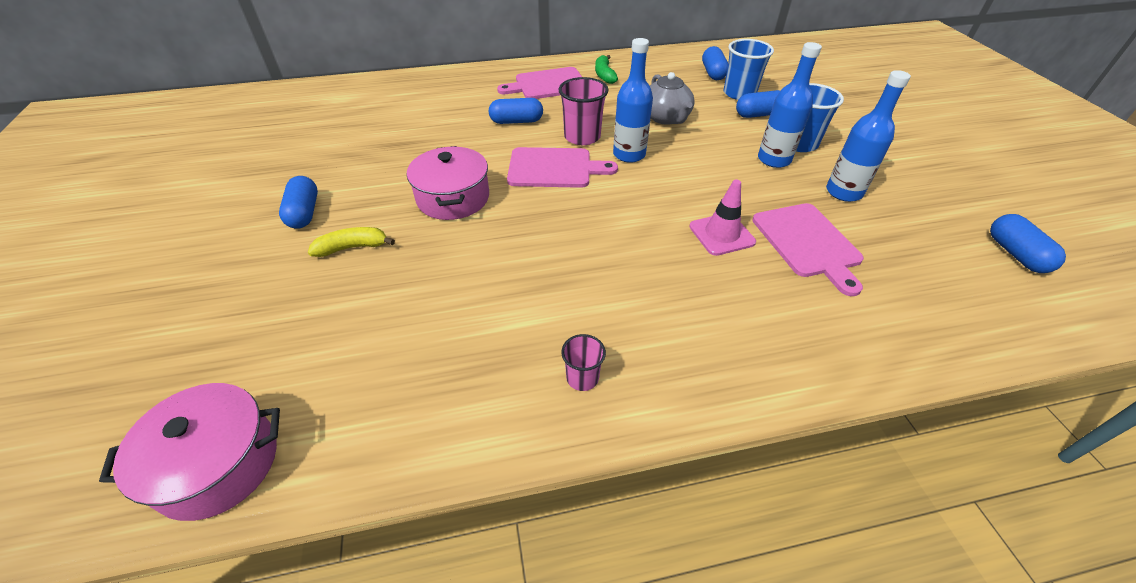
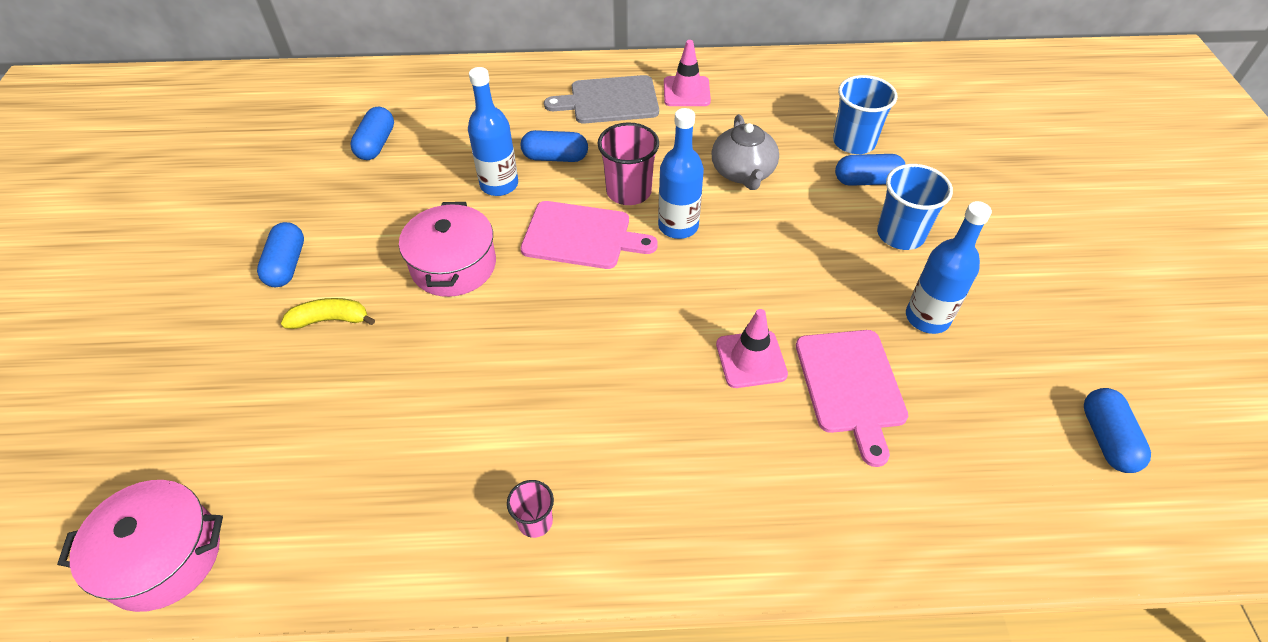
camera: 10 degrees right, 5 degrees up
pink cutting board [497,67,582,99] -> grey cutting board [544,75,659,123]
green banana [595,55,618,84] -> pink traffic cone [664,40,711,106]
blue capsule [702,46,728,80] -> blue capsule moved to [350,107,394,160]
blue bottle [758,42,822,168] -> blue bottle moved to [468,67,518,196]

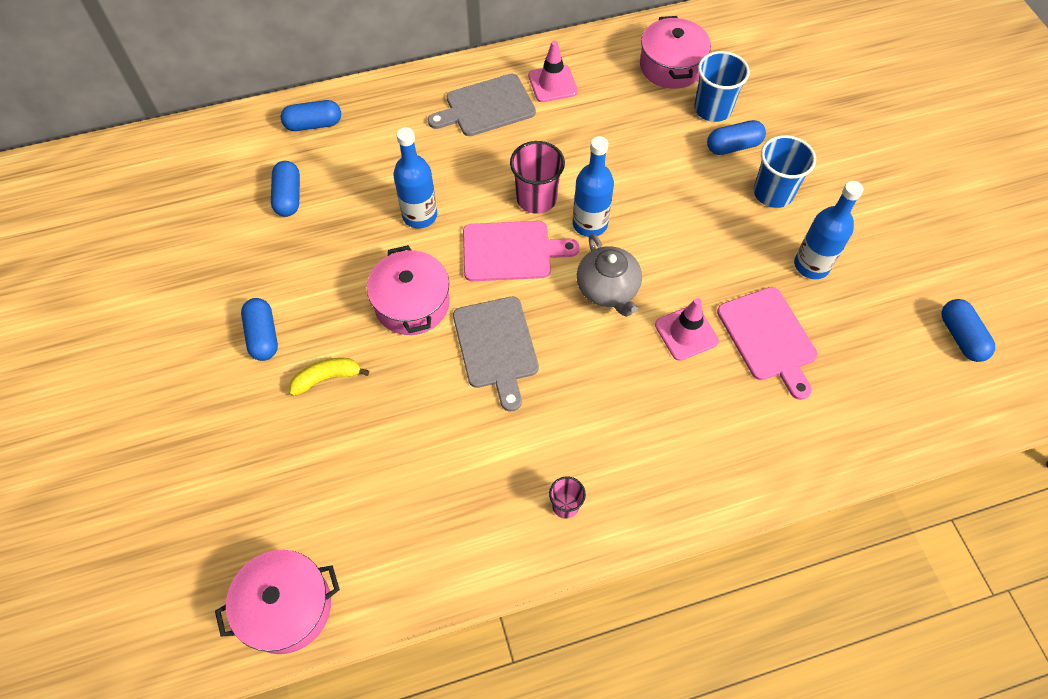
camera: 15 degrees left, 10 degrees up
blue capsule [521,130,588,162] -> blue capsule moved to [281,100,341,131]
grey teapot [711,114,779,190] -> grey teapot moved to [577,233,642,317]
none -> grey cutting board [453,297,539,411]
none -> pink pot [640,16,711,89]

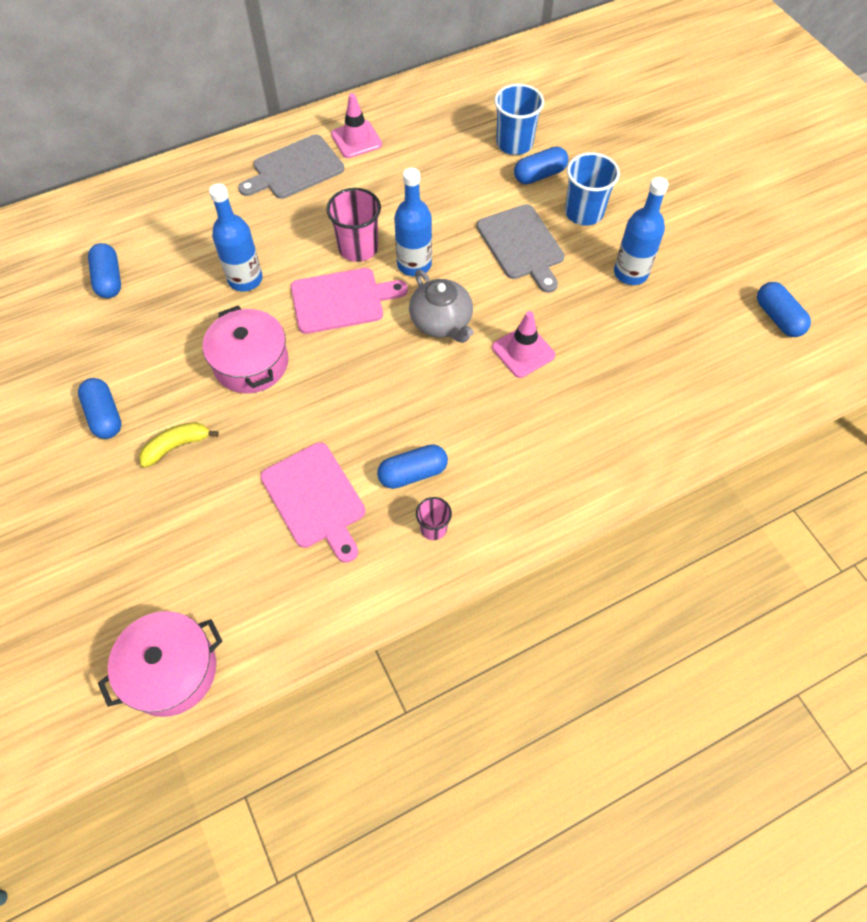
camera: 10 degrees left, 0 degrees up
blue capsule [281,100,341,131] -> blue capsule moved to [377,444,448,489]
grey cutting board [453,297,539,411] -> grey cutting board moved to [477,204,564,293]
pink pot [640,16,711,89] -> none
pink cutting board [717,287,818,400] -> pink cutting board moved to [260,442,366,563]

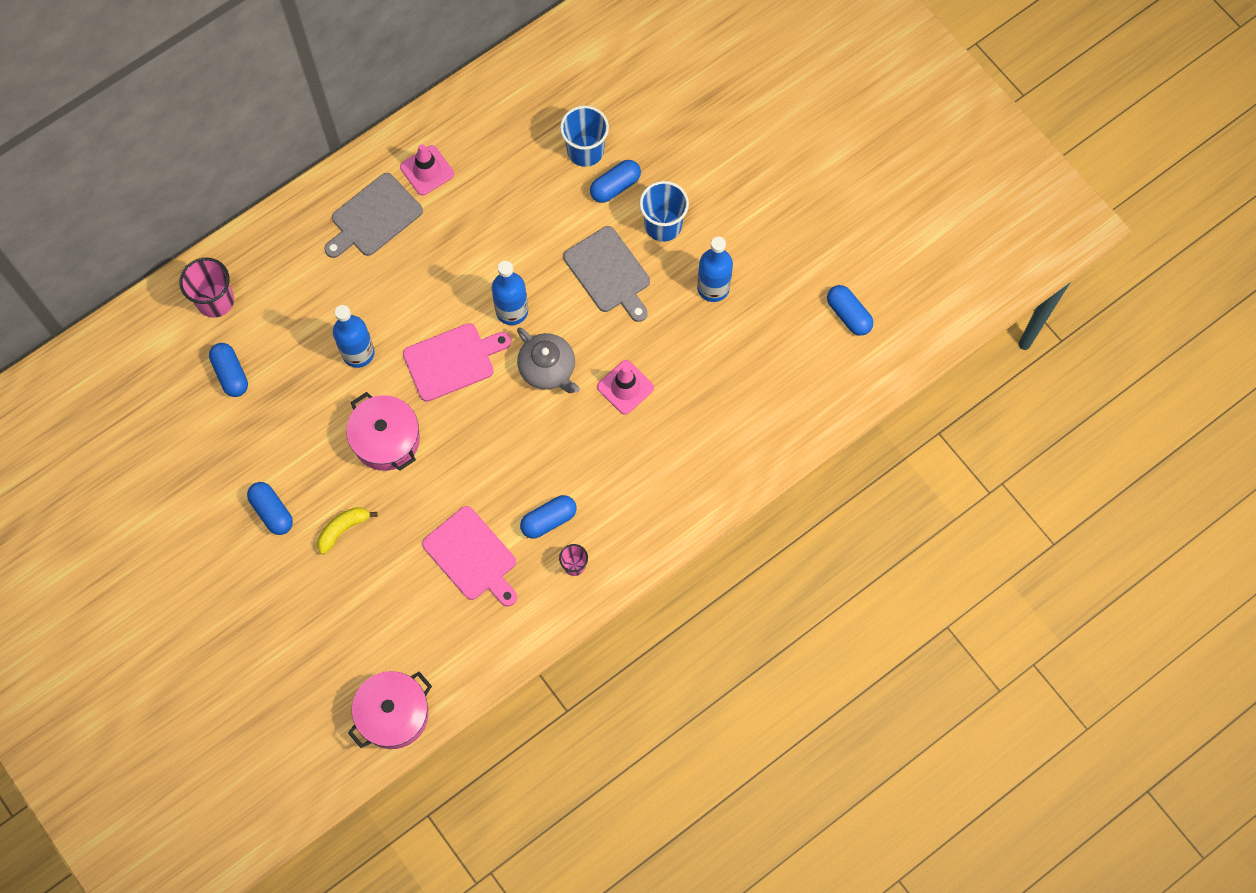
camera: 10 degrees left, 10 degrees up
pink cup [326,188,381,262] -> pink cup moved to [180,258,234,318]

